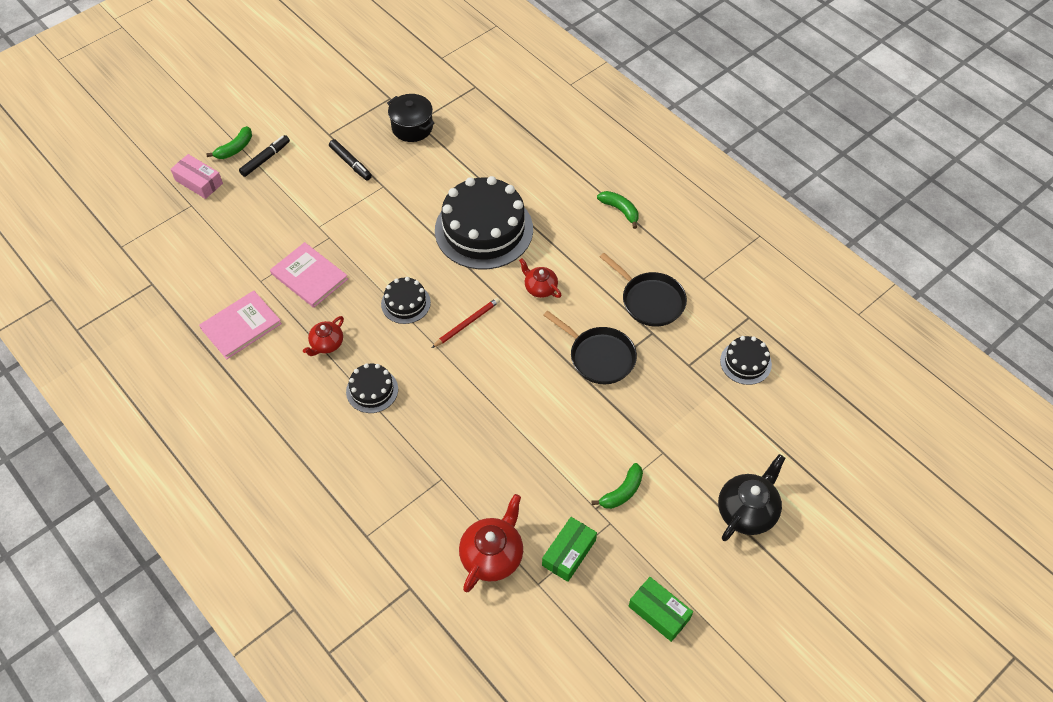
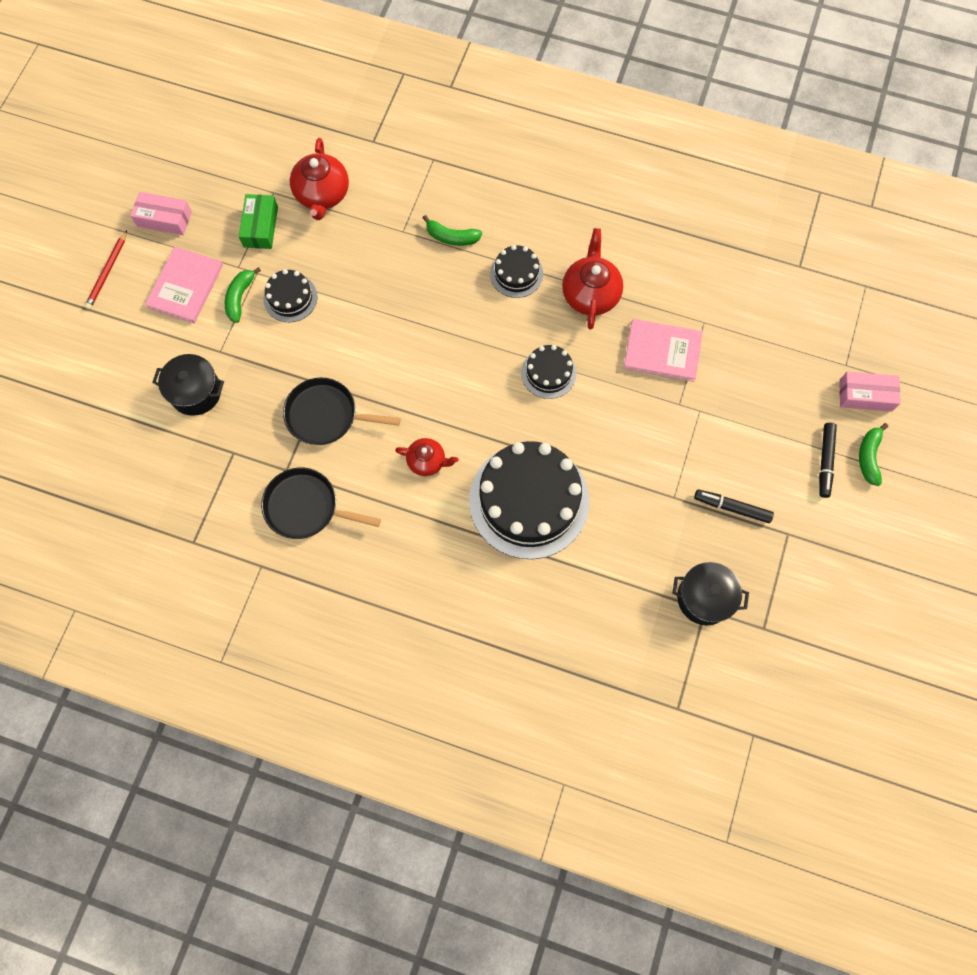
camera: 150 degrees right, 15 degrees up
pink book [199,291,282,359] -> pink book moved to [145,246,223,323]
red teapot [303,316,344,356] -> red teapot [562,228,623,330], size x1.64
red pencil [432,298,500,348] -> red pencil moved to [84,230,127,310]
green banana [597,191,639,229] -> green banana moved to [423,215,482,246]
green box [629,577,693,642] -> pink box [130,192,192,235]
black teapot [718,454,785,541] -> none
black cake [720,336,772,385] -> black cake moved to [263,269,318,322]
none -> black pot [152,354,224,416]

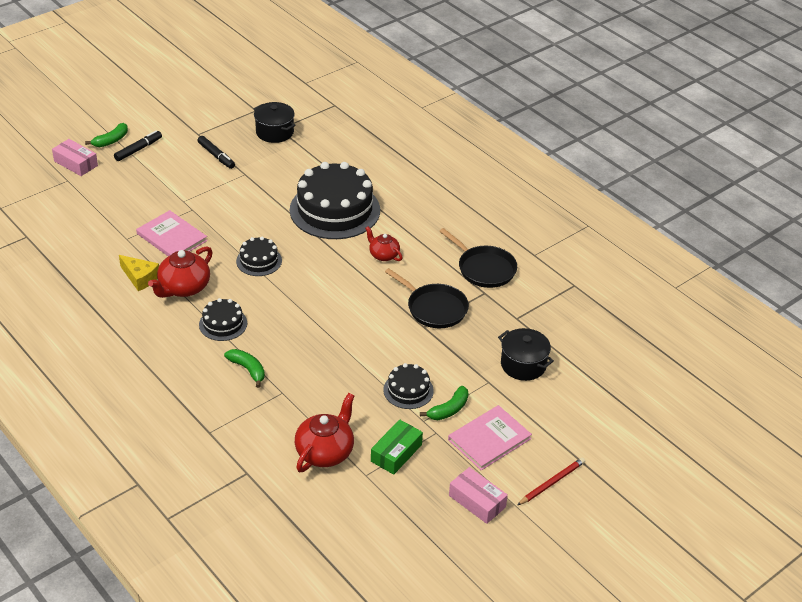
camera: 150 degrees left, 30 degrees down
none -> yellow cheese [119,255,159,291]

